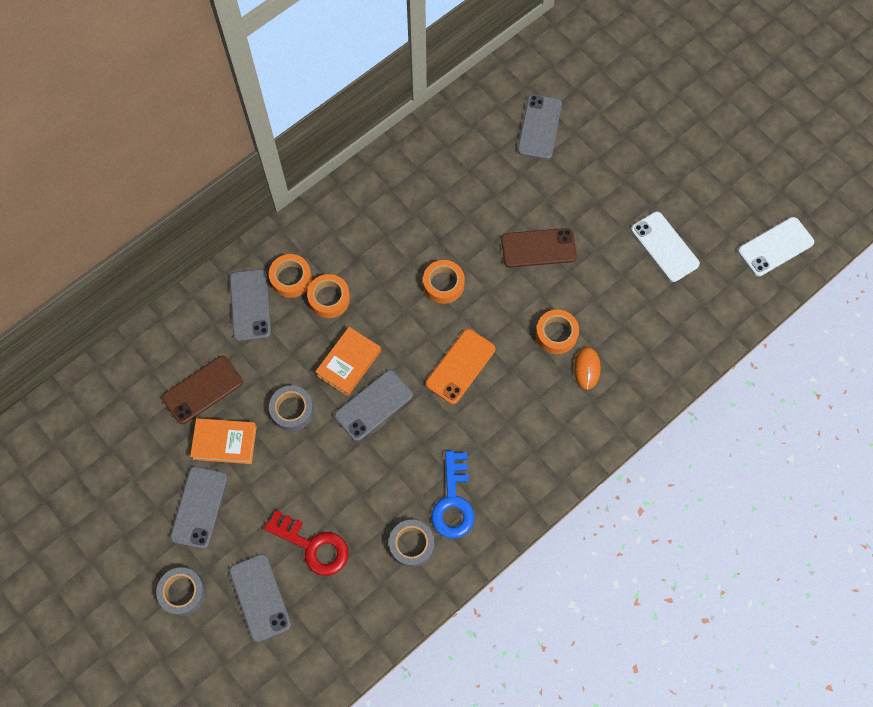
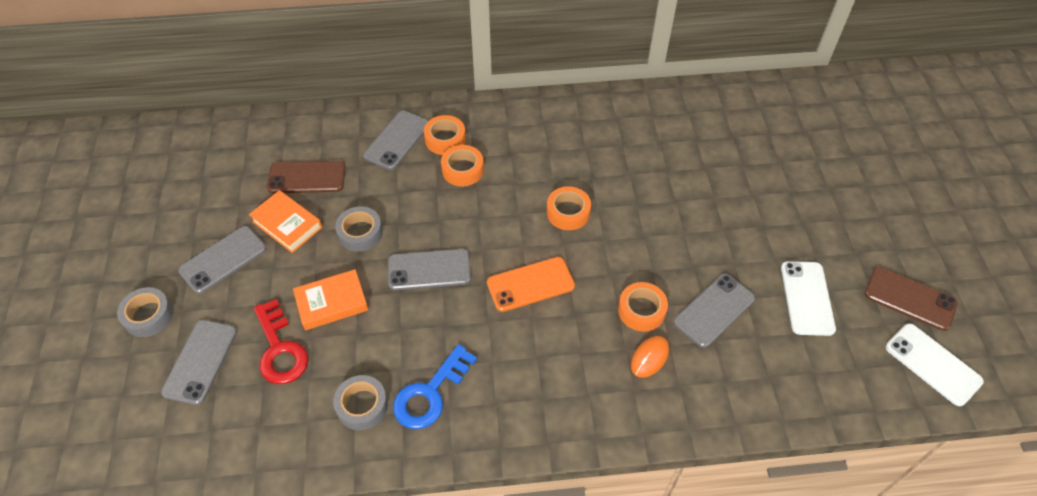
camera: 35 degrees right, 15 degrees down
orange book [315,327,381,396] -> orange book moved to [293,269,368,330]
brown phone [501,228,577,267] -> brown phone moved to [864,267,958,331]
grey phone [518,94,562,160] -> grey phone moved to [674,274,755,348]
white phone [738,217,814,276] -> white phone turned 45 degrees clockwise [886,324,984,406]

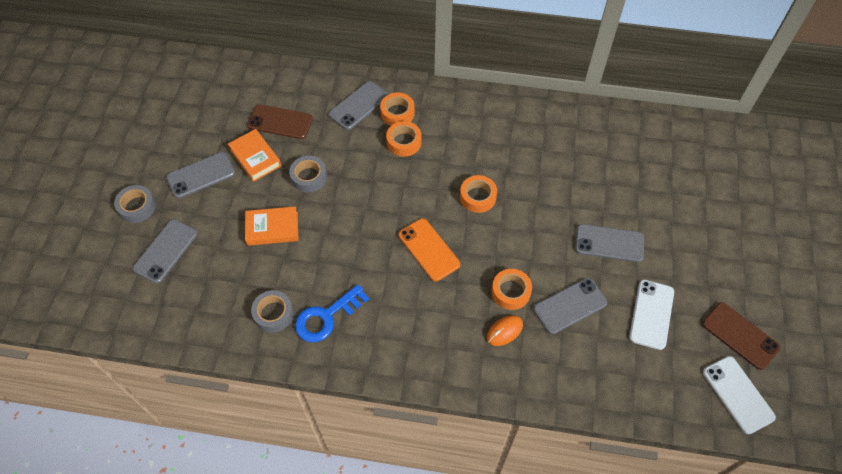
camera: 15 degrees right, 5 degrees up
red key [254,299,308,384] -> none
grey phone [388,249,471,290] -> grey phone moved to [575,224,644,262]
orange phone [487,257,575,312] -> orange phone turned 60 degrees clockwise [399,218,460,281]

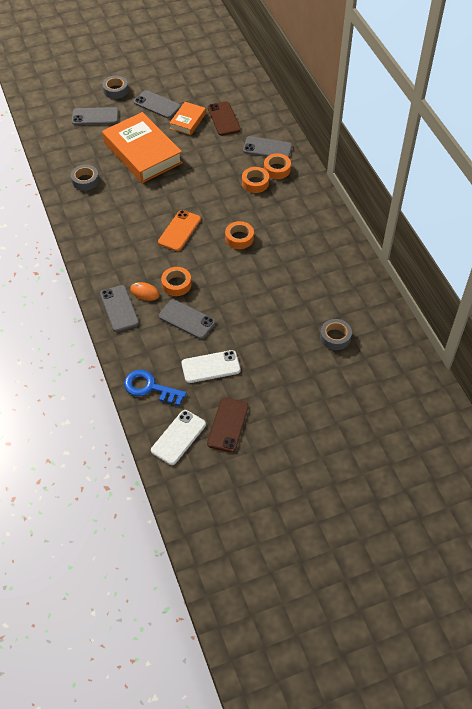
camera: 60 degrees right, 5 degrees down
orange book [245,206,298,246] -> orange book [102,112,183,183], size x1.99
grey tape [289,156,327,192] -> grey tape moved to [320,319,352,350]
blue key [295,284,369,342] -> blue key moved to [124,370,186,406]
grey phone [575,224,644,262] -> grey phone moved to [100,285,139,332]

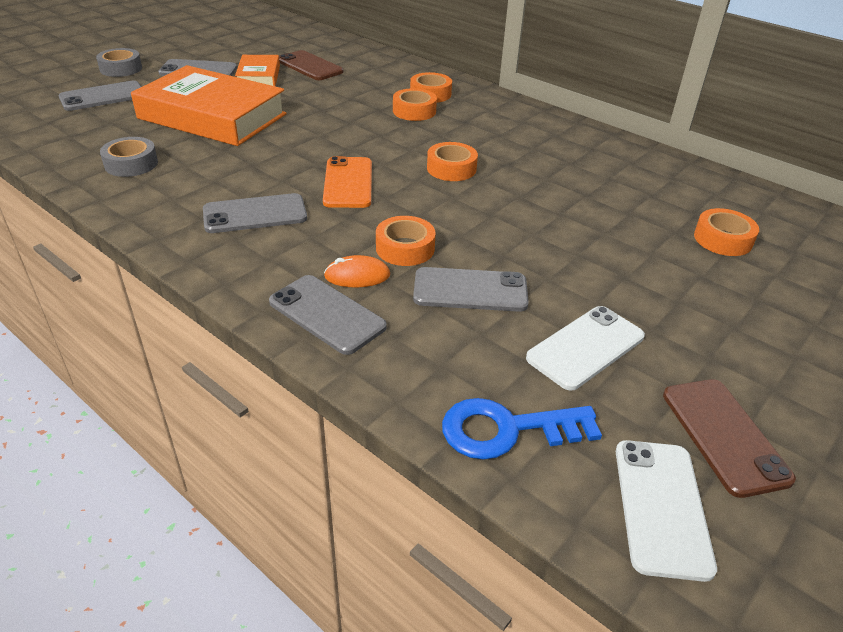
camera: 30 degrees left, 15 degrees down
grey phone [243,136,292,158] -> grey phone moved to [203,193,307,233]
grey tape [320,319,352,350] -> orange tape [694,208,759,256]

